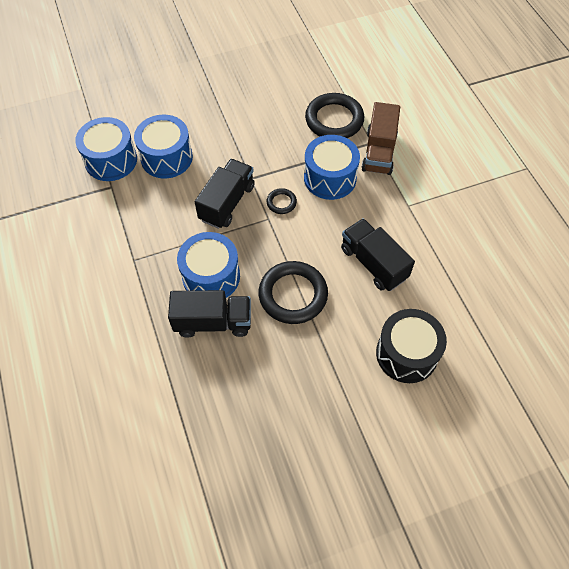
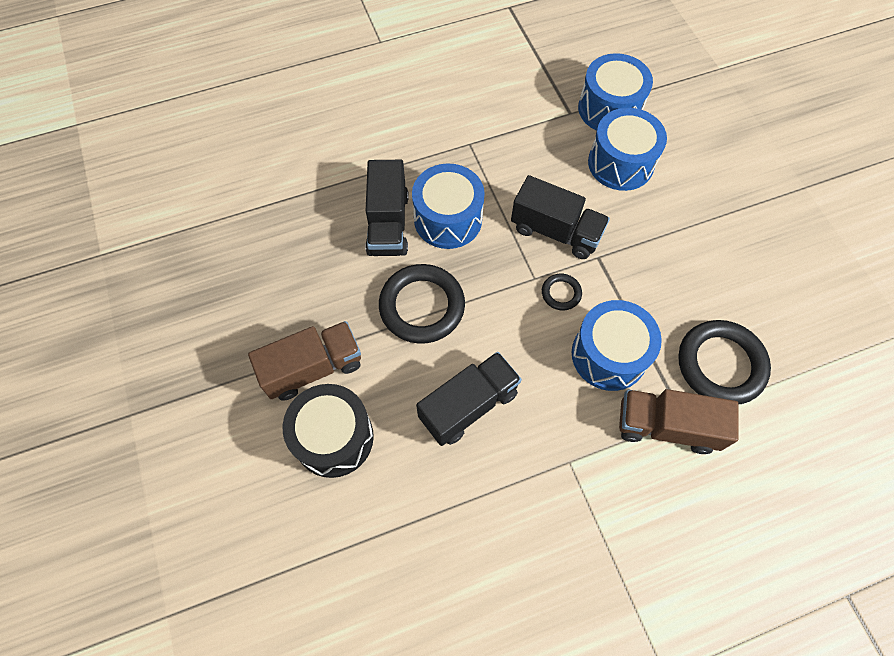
camera: 90 degrees right, 5 degrees up
none -> brown truck [248,321,361,401]

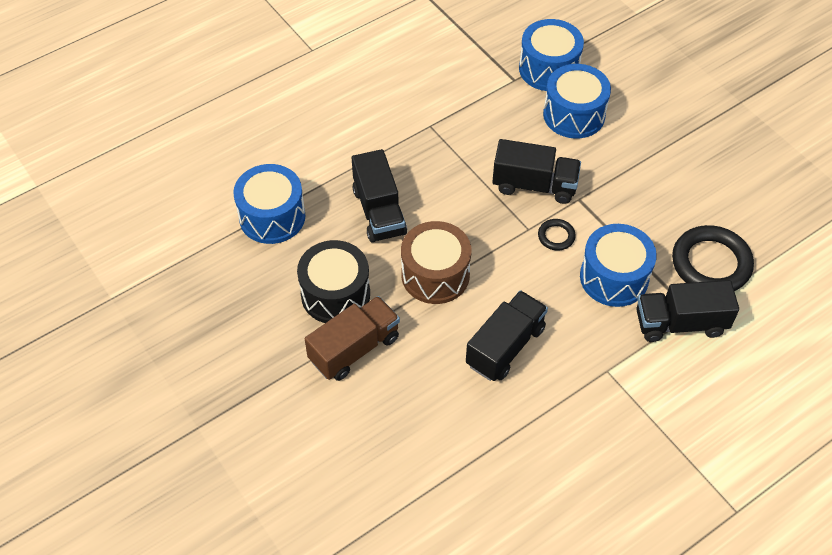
camera: 15 degrees left, 10 degrees down
black drum [283,384,374,478] -> black drum moved to [297,240,370,323]
black ring [379,264,465,344] -> brown drum [401,221,472,304]
blue drum [412,163,485,249] -> blue drum moved to [233,164,305,244]
brown truck [619,389,738,454] -> black truck [636,280,739,342]

